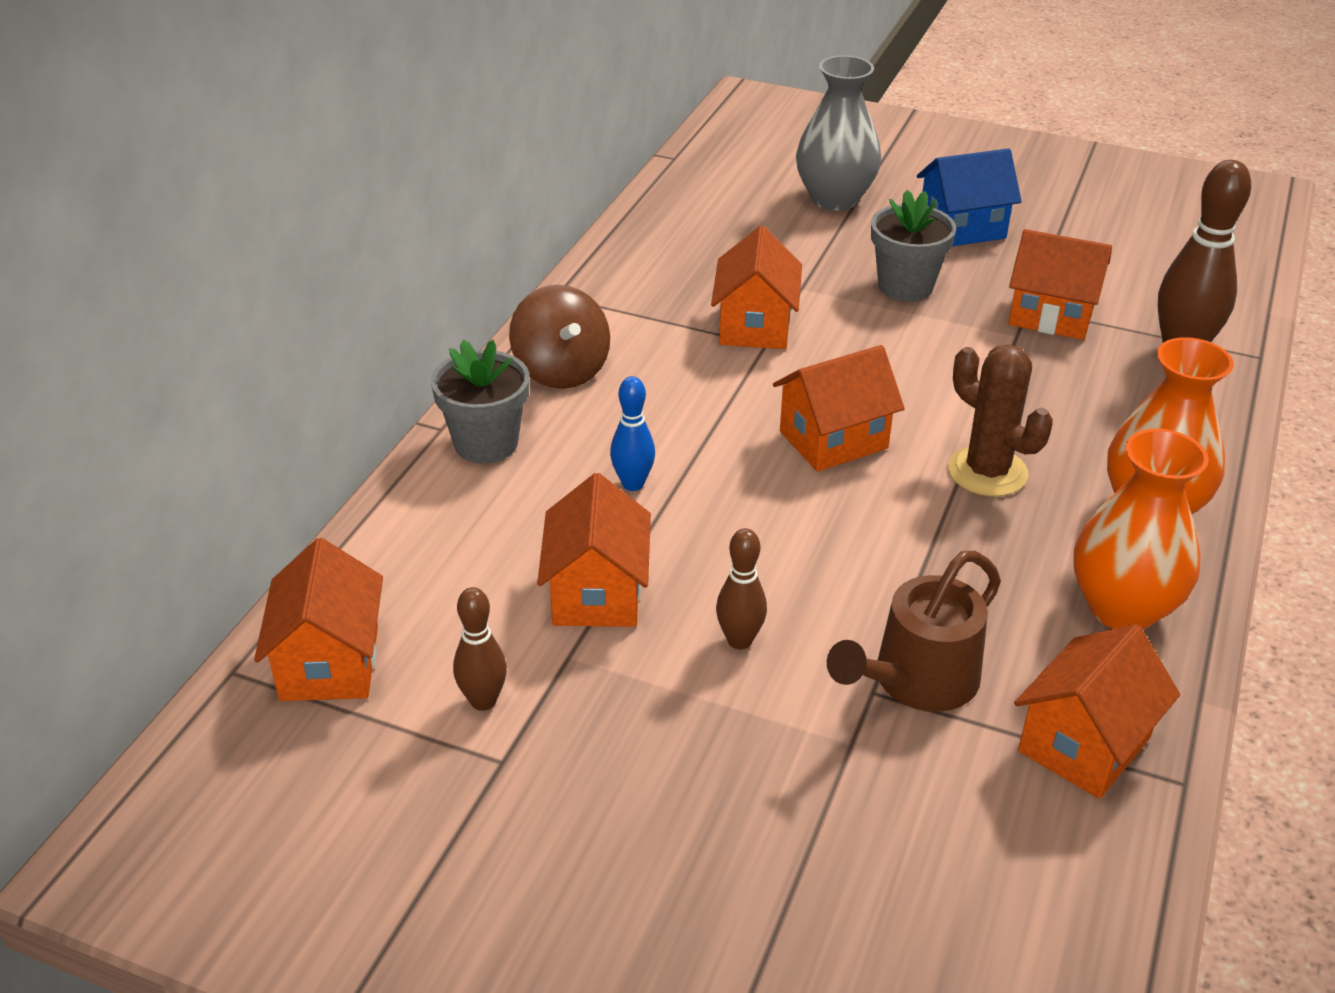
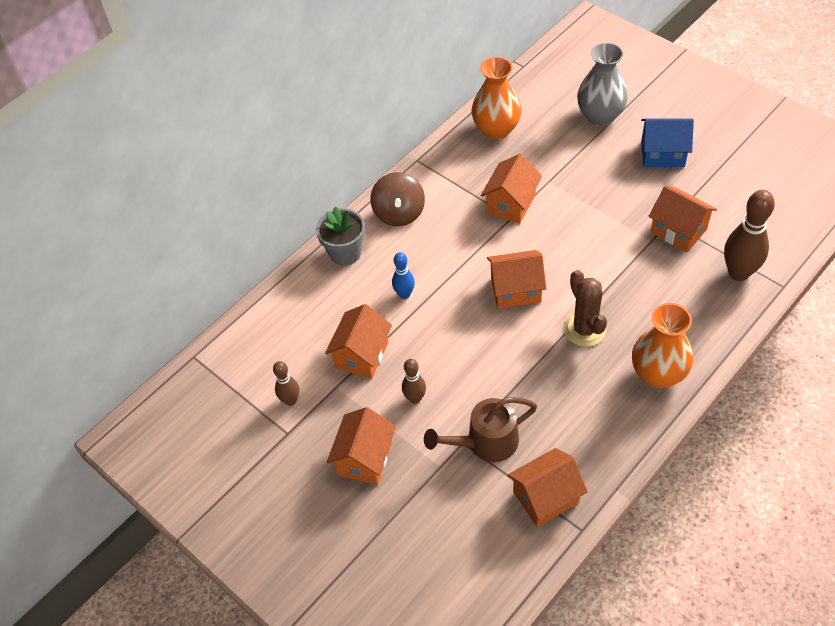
camera: 25 degrees right, 15 degrees up
orange house [254,538,383,701] -> orange house moved to [327,407,396,485]
grey flower pot [871,190,956,301] -> none
orange vase [1073,428,1209,630] -> orange vase moved to [472,57,522,140]

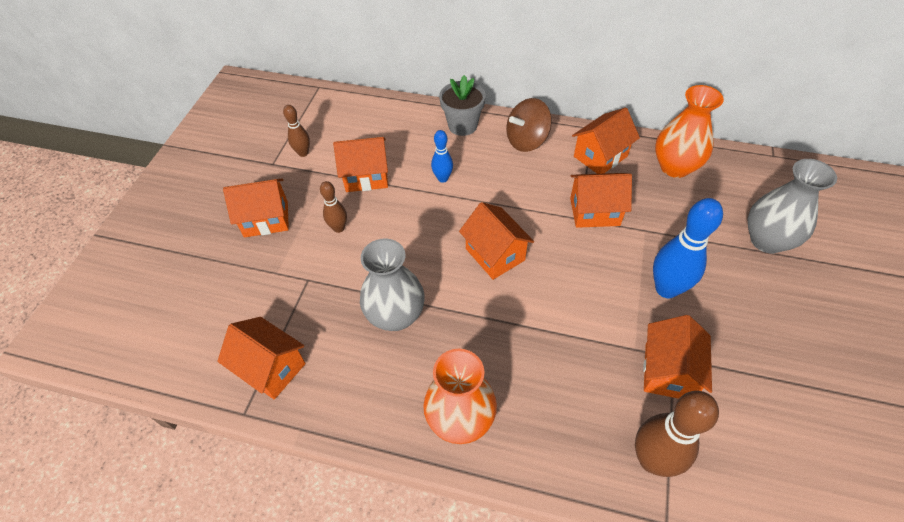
camera: 60 degrees right, 0 degrees up
brown watering can [424,397,537,462] -> none
brown cactus [564,270,607,347] -> none
blue house [641,118,694,167] -> none
none -> grey vase [360,239,425,331]
none -> orange house [572,107,640,174]
none -> blue bowling pin [653,198,723,298]

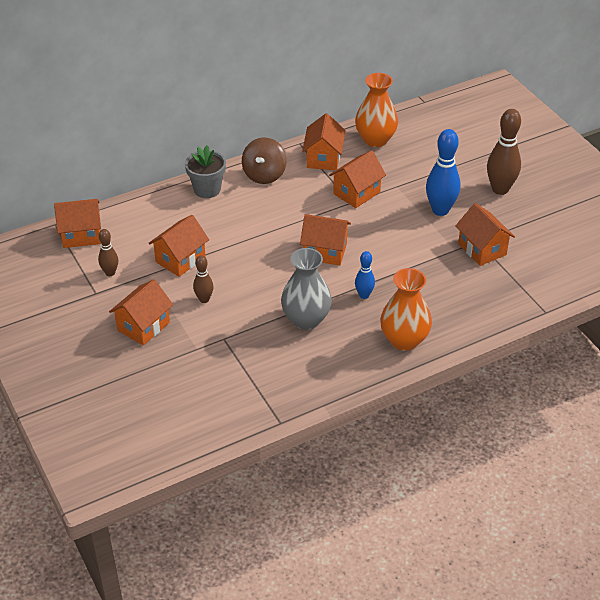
camera: 45 degrees left, 10 degrees down
orange house [217,317,306,400] -> orange house moved to [54,199,101,248]
blue bowling pin [431,130,453,183] -> blue bowling pin moved to [355,251,375,299]
brown bowling pin [635,391,719,477] -> brown bowling pin moved to [487,109,521,195]
grey vase [747,159,837,253] -> none

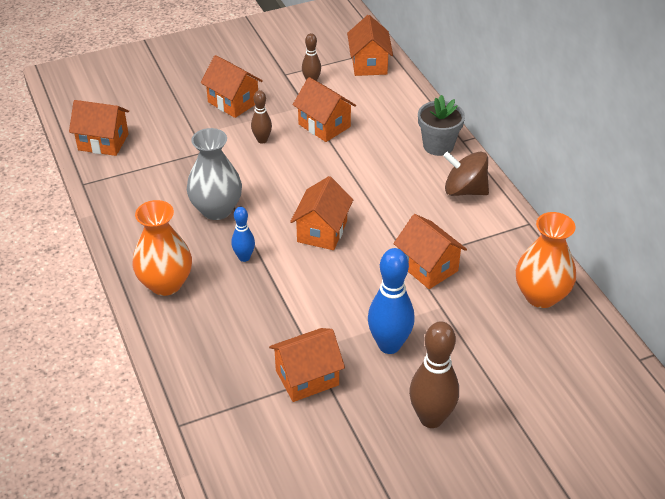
camera: 95 degrees right, 0 degrees up
orange house [302,114,346,170] -> orange house moved to [69,100,129,156]

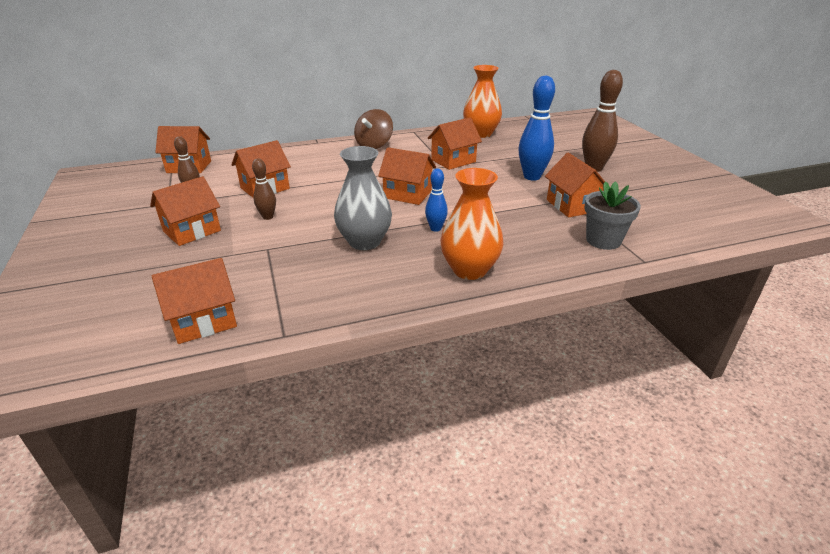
camera: 85 degrees left, 10 degrees down
orange house [69,100,129,156] -> orange house turned 45 degrees clockwise [151,258,237,344]
grey flower pot [418,95,465,156] -> grey flower pot moved to [584,181,641,250]

